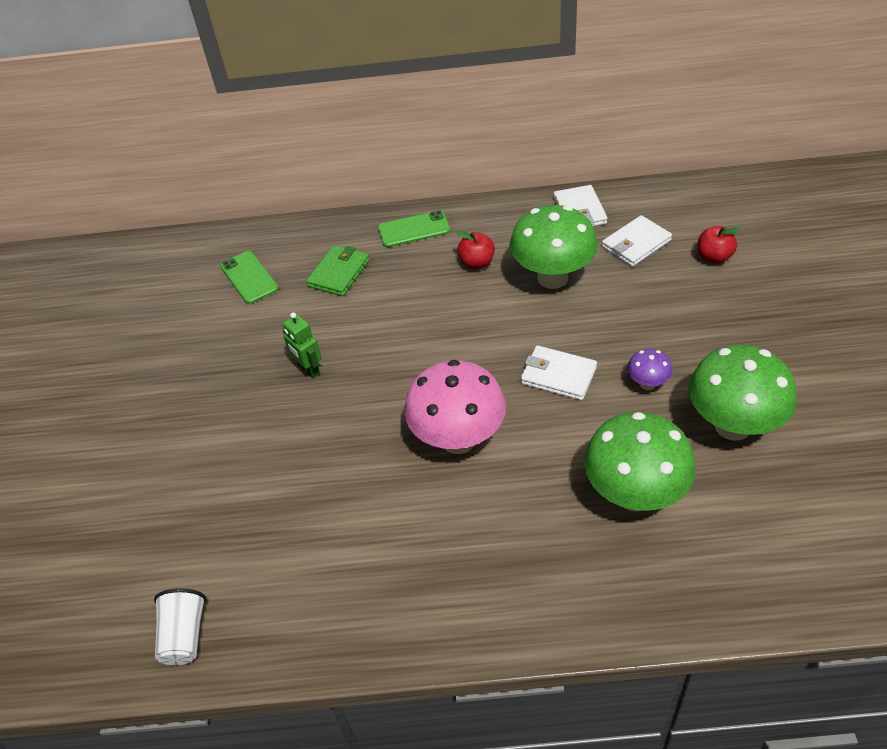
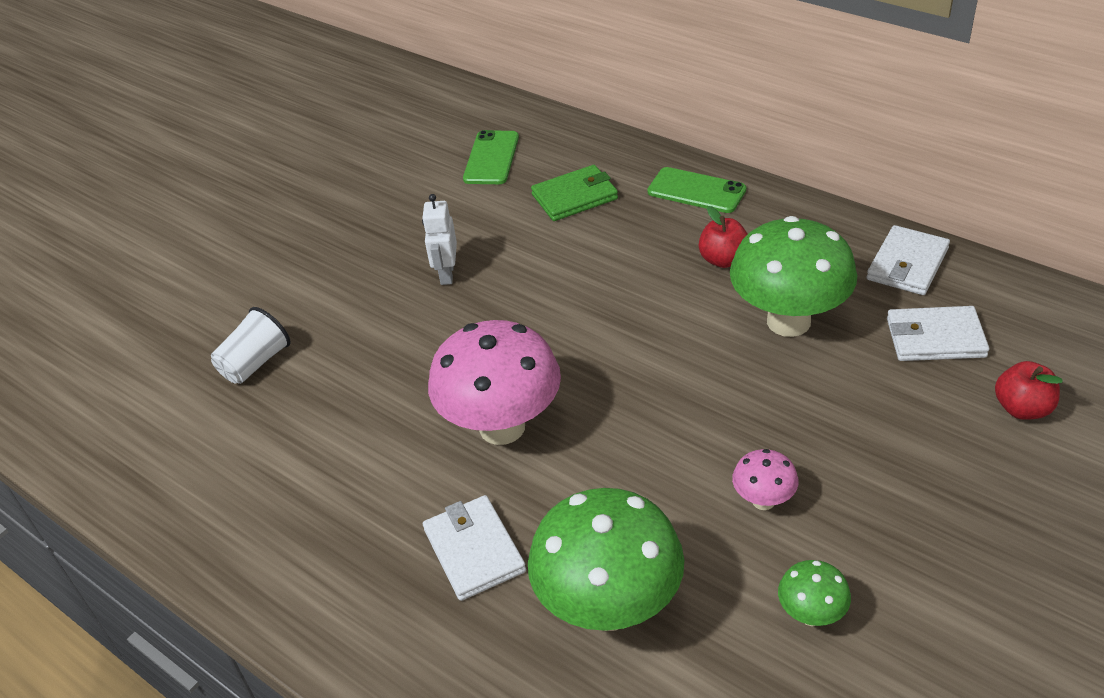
camera: 40 degrees right, 5 degrees down
white cup [154,588,206,665] -> white cup moved to [211,307,290,384]
green robot [283,312,322,379] -> white robot [422,194,457,285]
white wallet [520,345,597,401] -> white wallet moved to [423,495,526,601]
purple mushroom [627,349,672,390] -> pink mushroom [732,449,799,510]
green mushroom [689,345,797,441] -> green mushroom [778,560,851,626], size x0.46

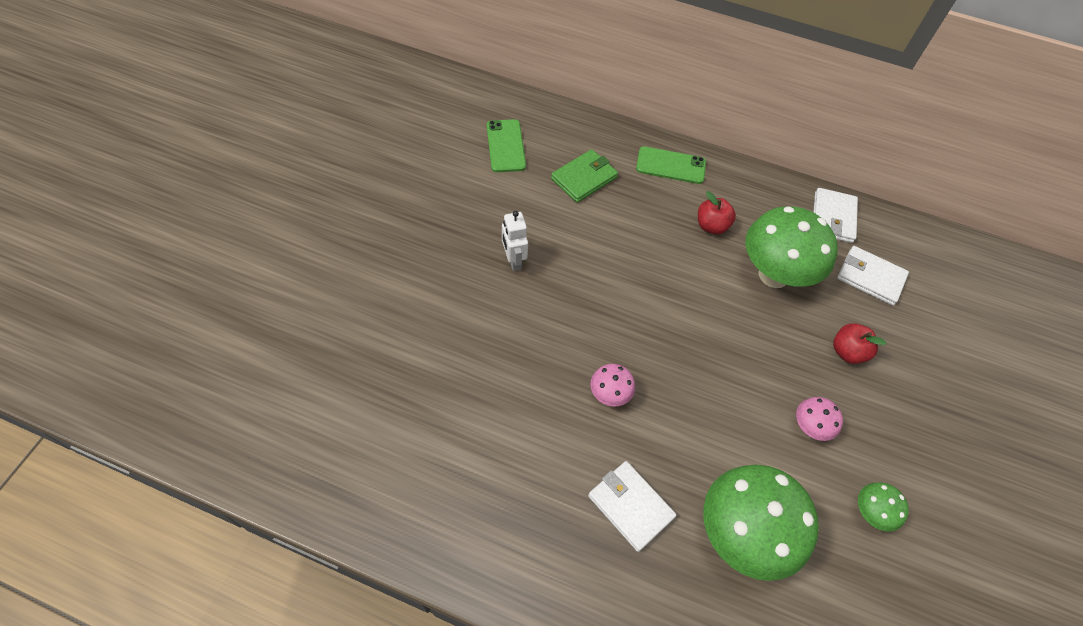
camera: 25 degrees left, 15 degrees up
white cup [211,307,290,384] -> none
pink mushroom [428,320,561,445] -> pink mushroom [590,364,635,407], size x0.46
white wallet [887,306,989,361] -> white wallet turned 45 degrees clockwise [837,246,909,306]
red apple [995,361,1063,420] -> red apple moved to [833,323,887,364]

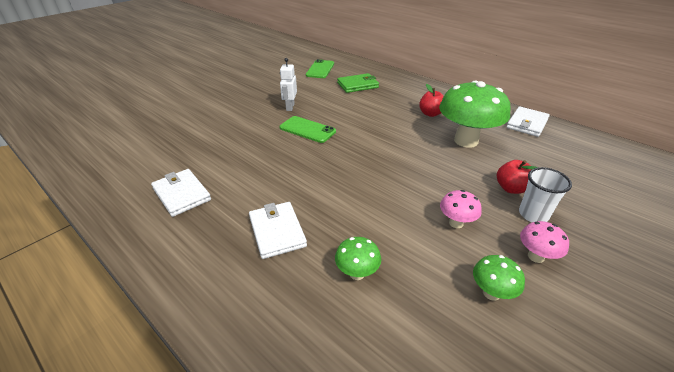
camera: 25 degrees right, 20 degrees down
pink mushroom [590,364,635,407] -> pink mushroom moved to [520,221,569,263]
green phone [636,146,706,184] -> green phone moved to [279,116,336,143]
green mushroom [703,465,819,581] -> green mushroom [335,237,381,280], size x0.46
white wallet [837,246,909,306] -> white wallet moved to [151,169,211,217]
none -> white cup [519,167,572,222]

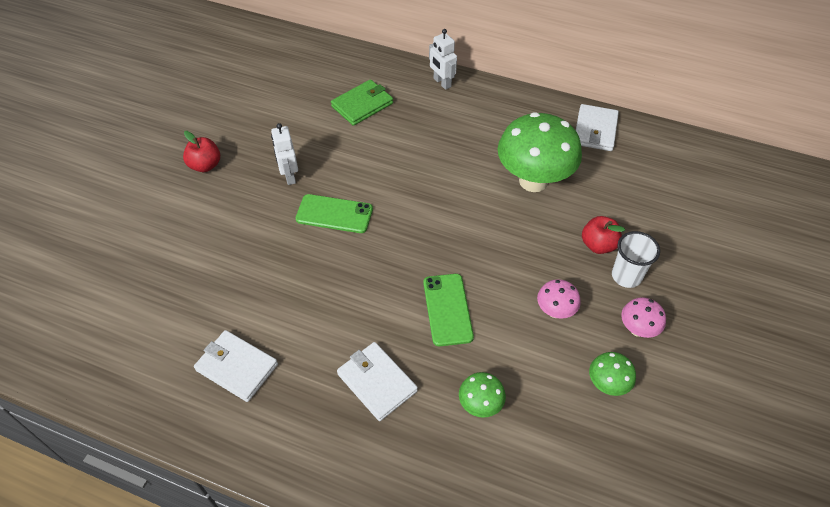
camera: 20 degrees left, 15 degrees up
green phone [306,59,334,78] -> green phone moved to [423,274,474,346]
red apple [419,84,444,117] -> red apple moved to [183,131,220,172]
none -> white robot [429,29,457,90]

